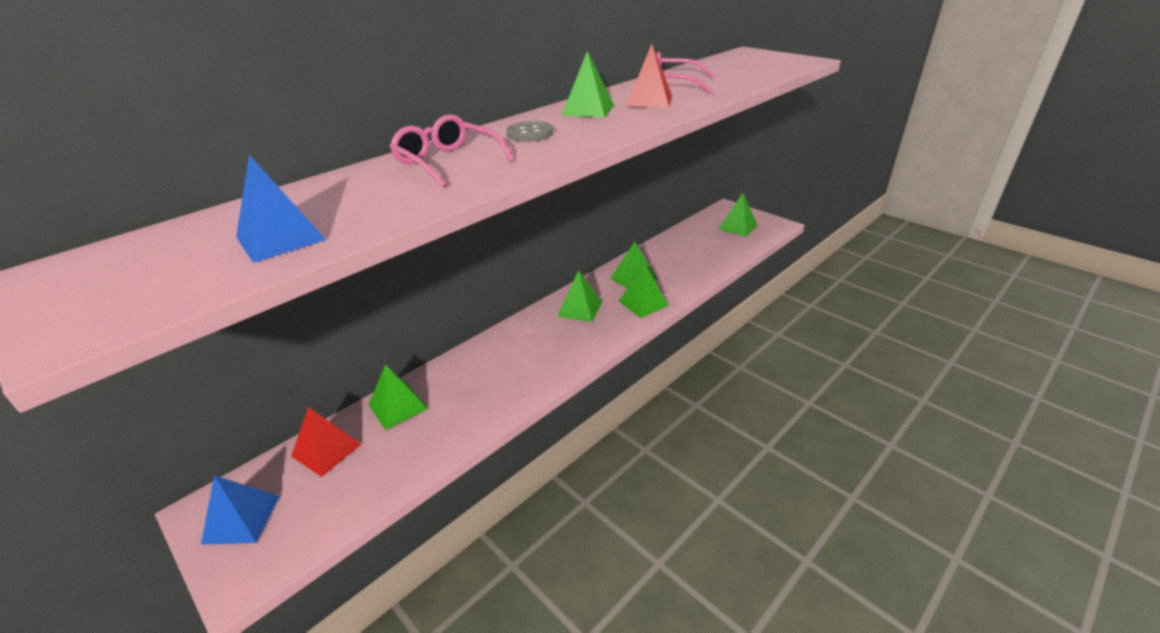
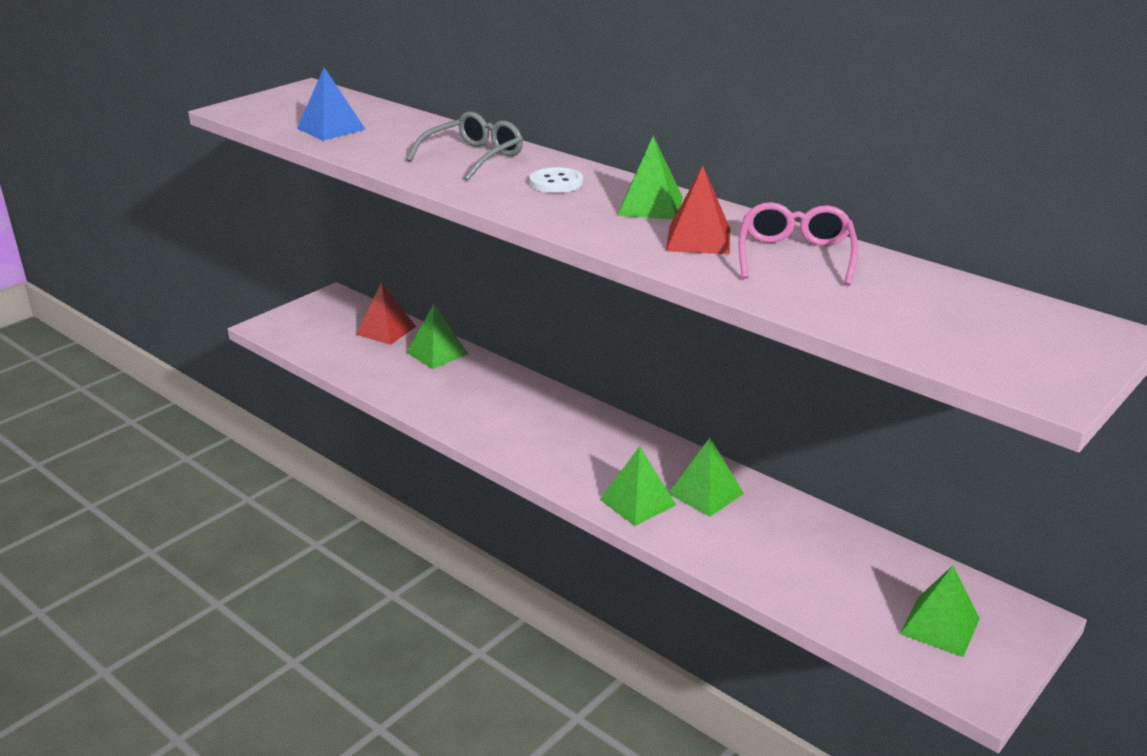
camera: 85 degrees right, 5 degrees down
blue pyramid [201,475,279,544] -> none
pink glasses [390,114,514,188] -> grey glasses [407,112,523,181]
grey button [506,121,553,142] -> white button [529,167,583,193]
green pyramid [557,270,602,322] -> none

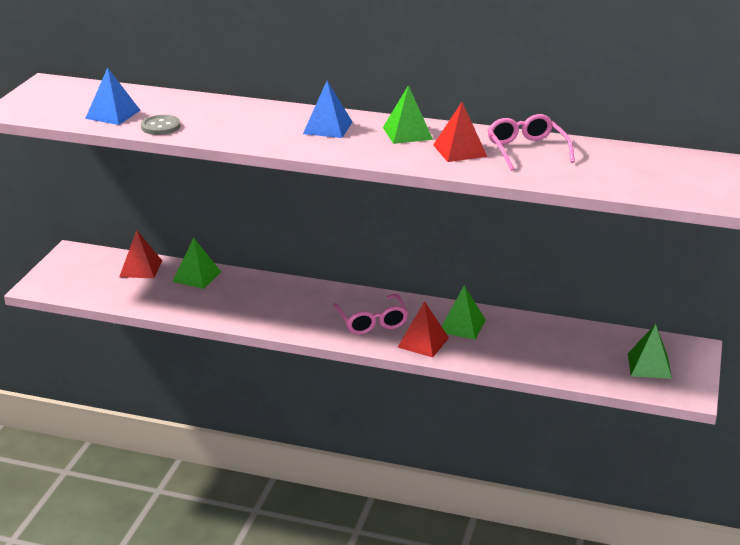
camera: 25 degrees left, 0 degrees up
grey glasses [407,112,523,181] -> none
white button [529,167,583,193] -> blue pyramid [303,81,352,138]
green pyramid [600,446,676,526] -> red pyramid [398,301,449,358]
none -> grey button [141,115,181,135]
none -> pink glasses [333,294,409,335]

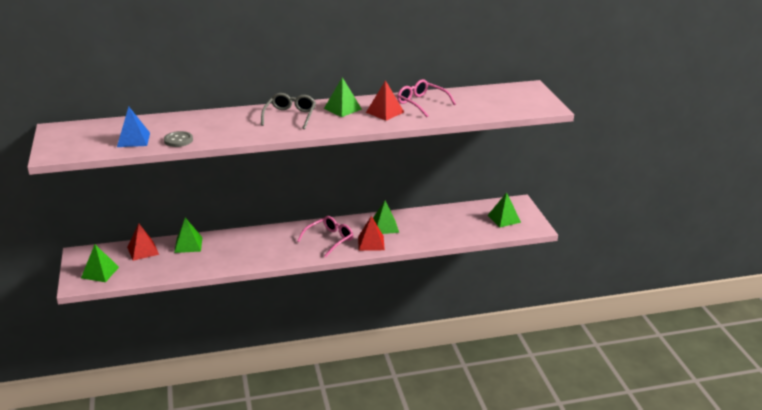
camera: 30 degrees left, 0 degrees up
blue pyramid [303,81,352,138] -> grey glasses [261,93,316,130]
pink glasses [333,294,409,335] -> pink glasses turned 90 degrees counterclockwise [297,216,354,258]
none -> green pyramid [81,244,119,282]

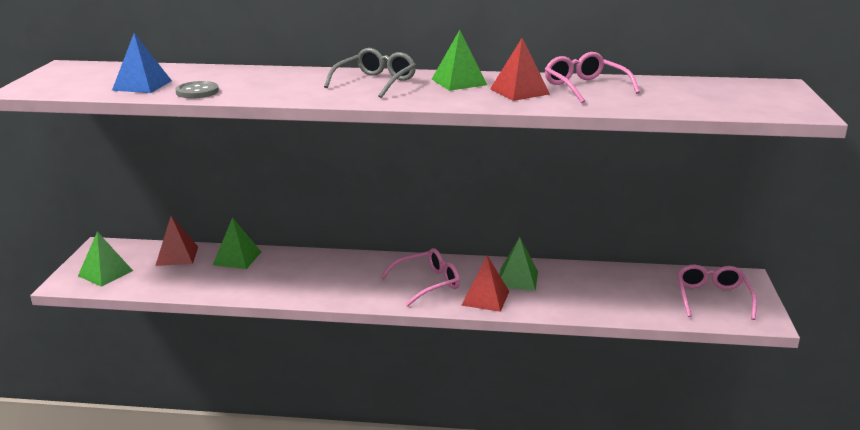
camera: 20 degrees right, 5 degrees down
green pyramid [487,192,521,227] -> pink glasses [677,264,757,320]

